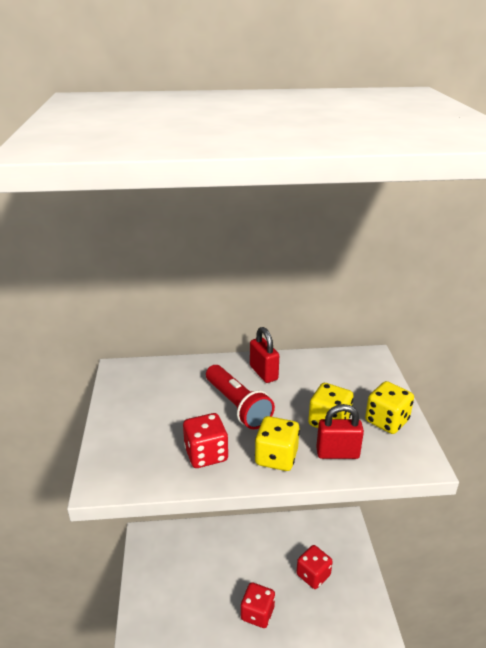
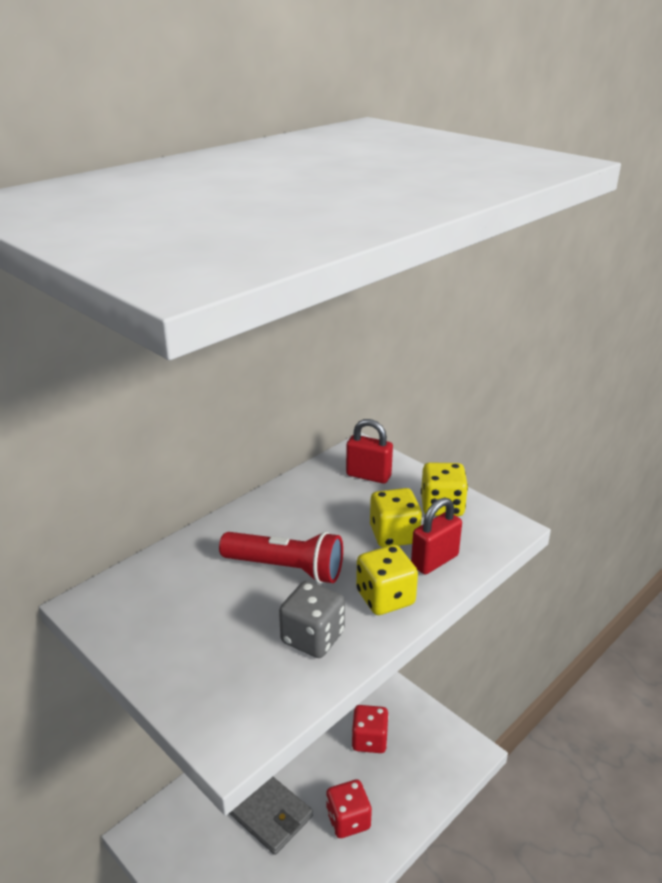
camera: 40 degrees left, 0 degrees up
red dice [183,413,228,468] -> grey dice [279,581,345,658]
red padlock [250,327,279,383] -> red padlock moved to [346,419,393,484]
none -> grey wallet [229,777,313,855]

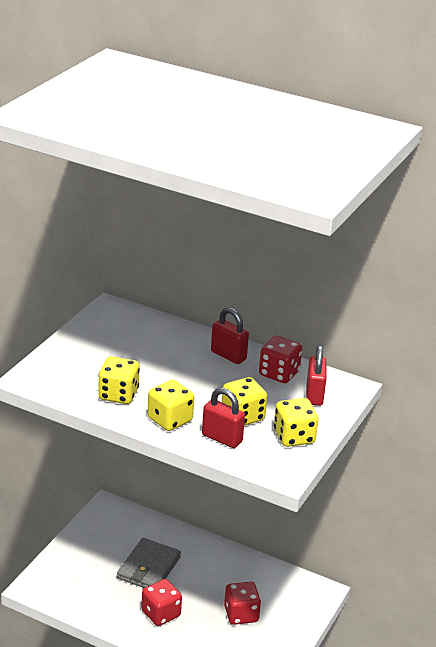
camera: 70 degrees right, 0 degrees up
red flashlight [219,532,343,584] -> none
grey dice [279,581,345,658] -> yellow dice [98,356,140,404]
none -> red padlock [211,307,249,364]
none -> red dice [259,336,302,383]

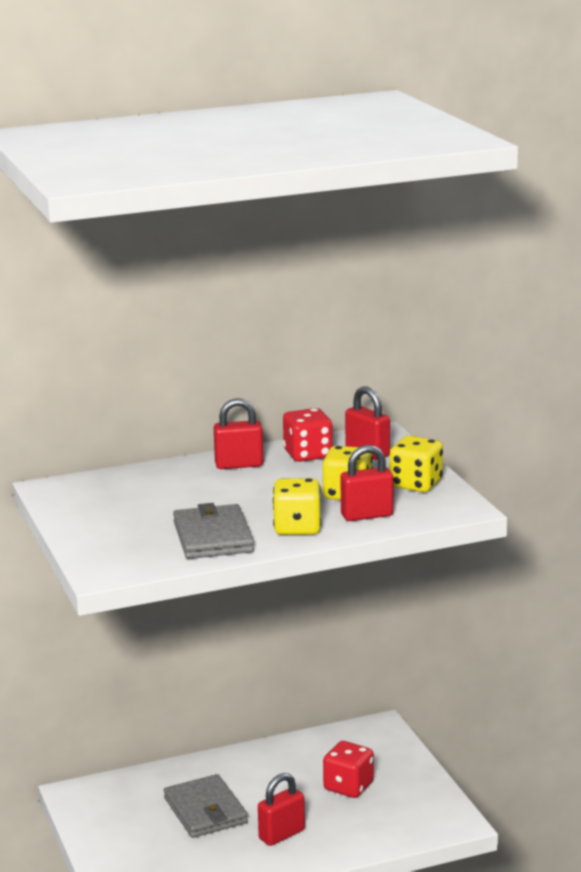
camera: 45 degrees left, 10 degrees down
yellow dice [98,356,140,404] -> grey wallet [173,503,254,559]
red dice [141,579,182,626] -> red padlock [258,773,305,846]

